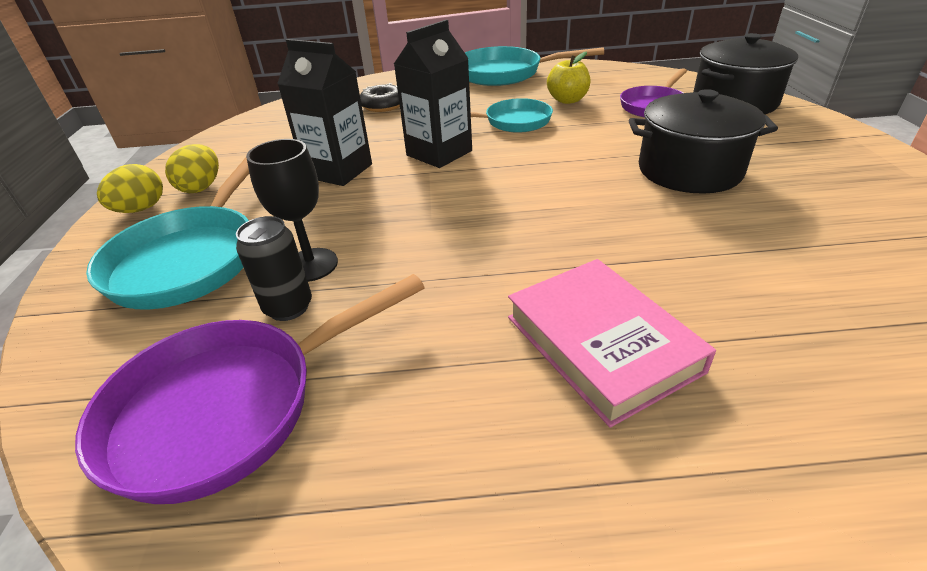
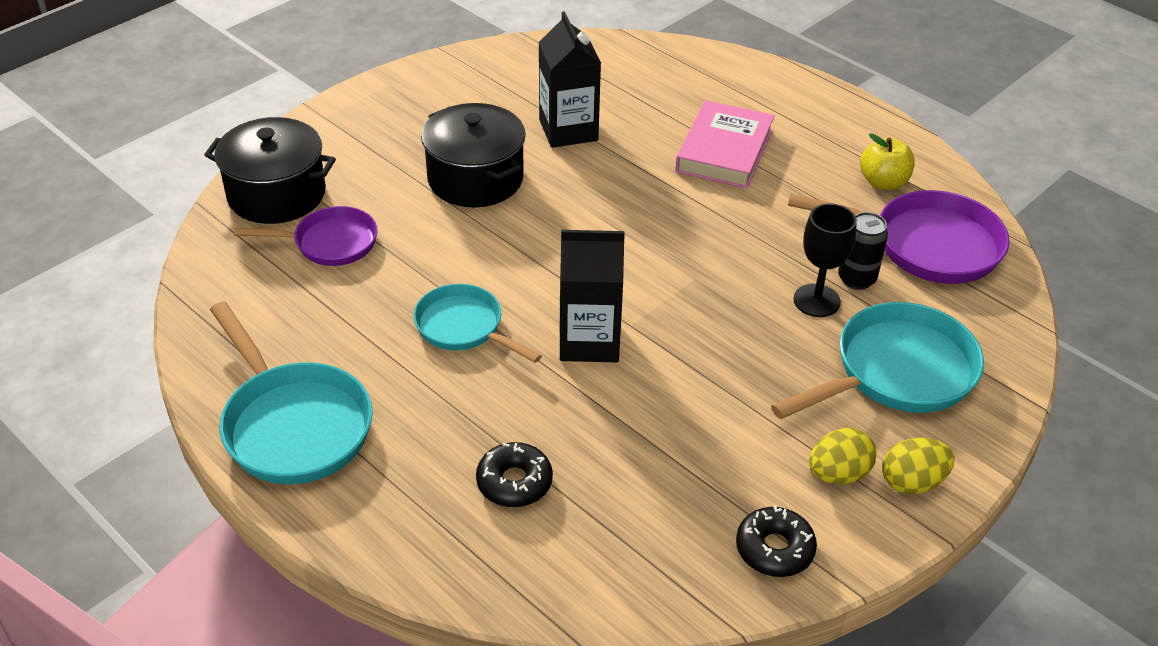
camera: 135 degrees left, 5 degrees up
black carton [277,39,372,186] -> black carton moved to [539,11,601,148]
yellow apple [547,51,591,104] -> yellow apple moved to [860,133,915,190]
none -> black donut [736,505,817,577]

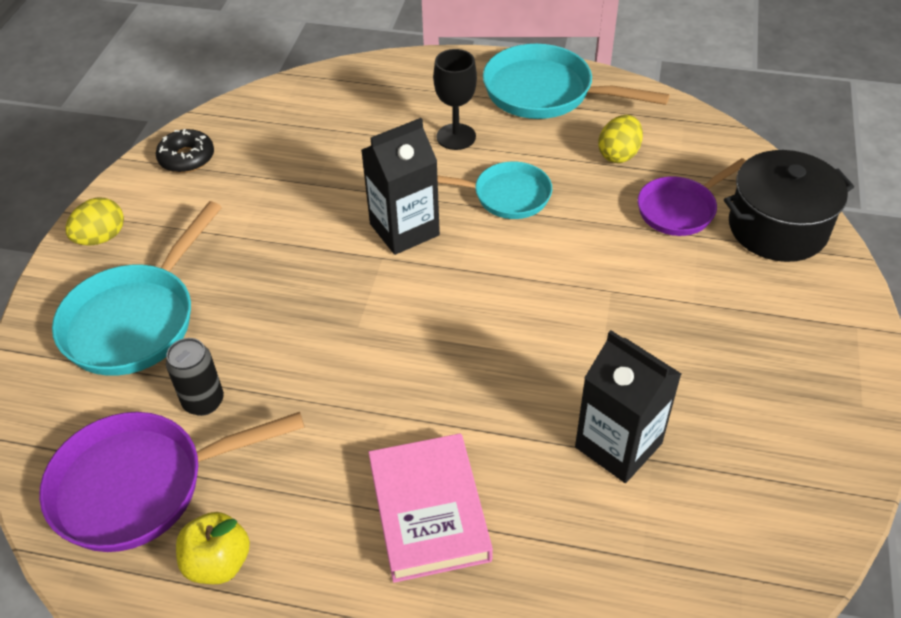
camera: 150 degrees right, 5 degrees up
black pot [421,103,526,207] -> none
black donut [476,442,553,507] -> none
black goblet [793,204,857,317] -> black goblet moved to [433,49,477,150]
yellow egg [809,428,876,485] -> yellow egg moved to [598,115,643,163]

